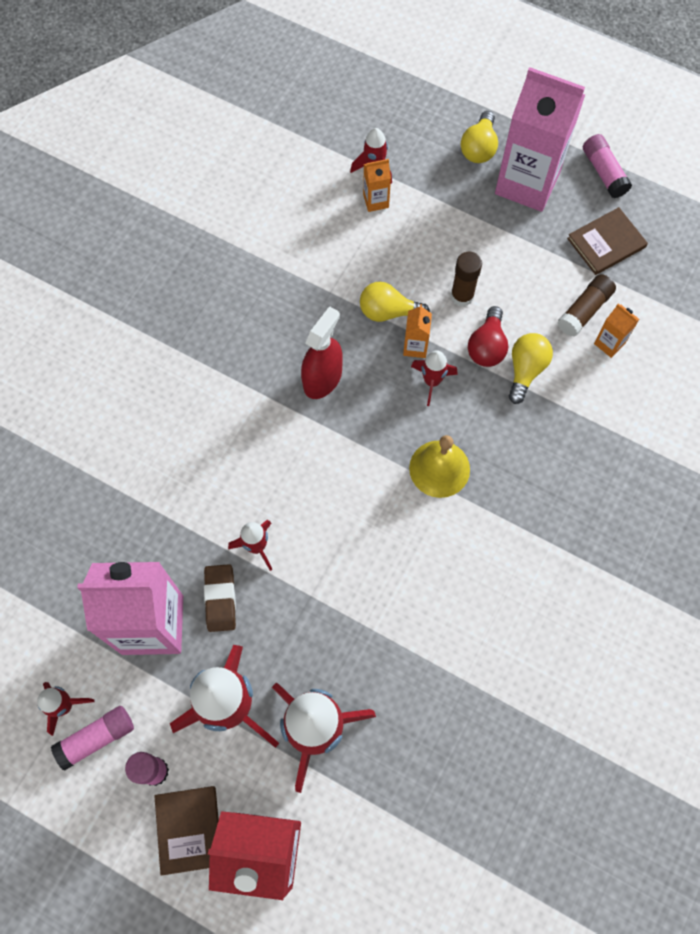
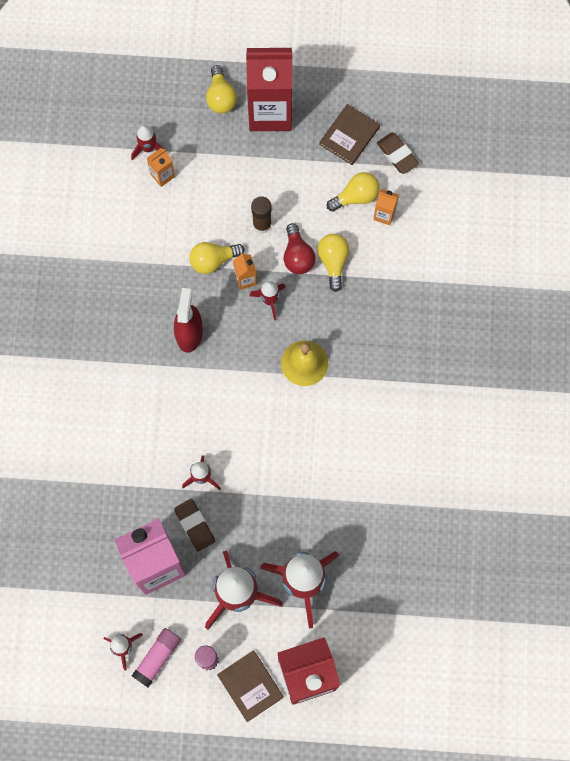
camera: 25 degrees left, 5 degrees up
pink carton [495,67,585,212] -> red carton [246,48,292,131]
brown glue stick [557,274,616,337] -> yellow light bulb [327,172,380,212]
pink glue stick [583,134,632,198] -> none
none -> brown eraser [377,133,419,174]

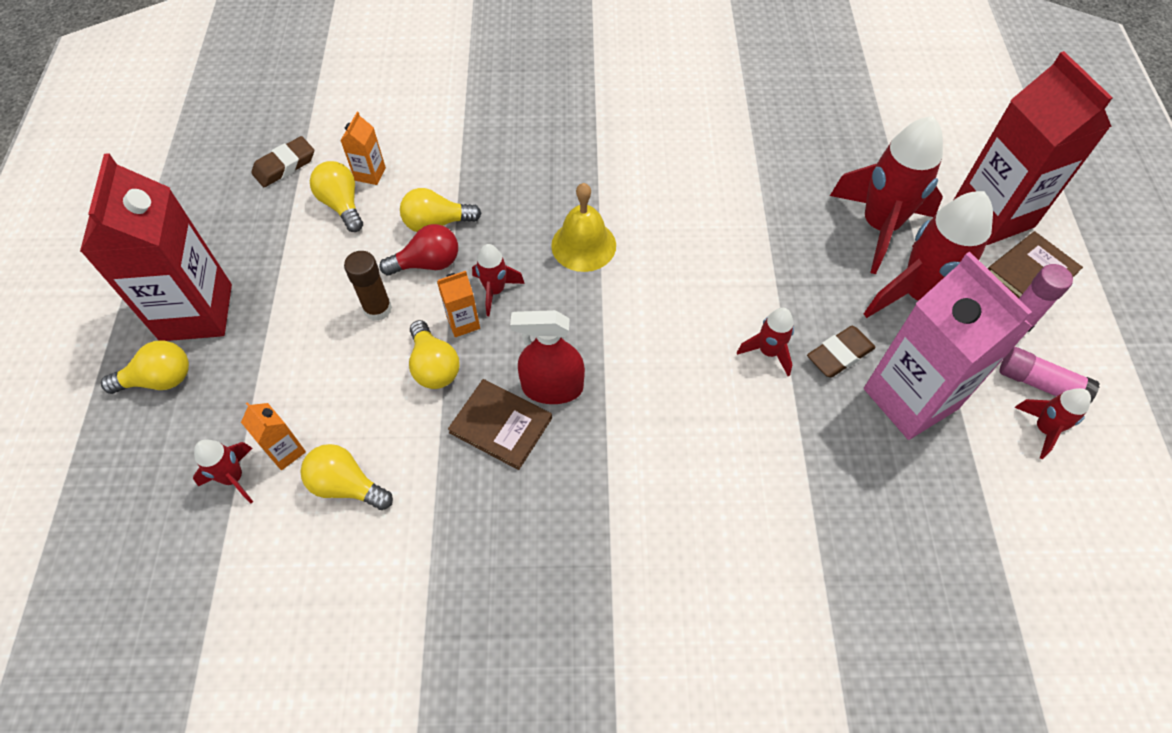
camera: 95 degrees left, 15 degrees down
brown book [319,104,380,165] -> brown book moved to [448,379,552,470]
none -> yellow light bulb [301,444,393,510]

